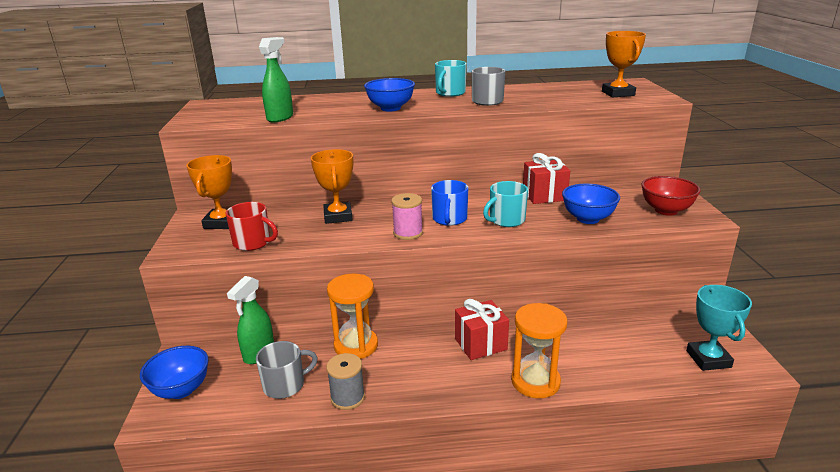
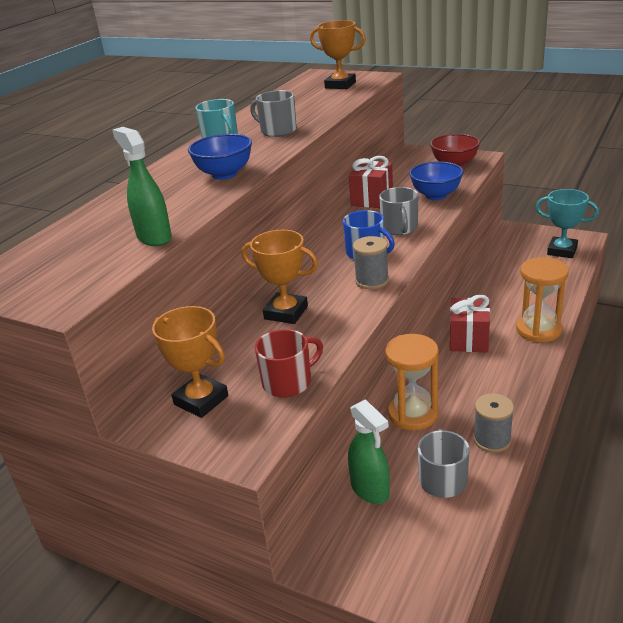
camera: 55 degrees left, 5 degrees up
blue bowl [140,346,209,399] -> none
pink spool [391,193,423,240] -> grey spool [353,236,389,289]
turquoise mug [483,181,528,227] -> grey mug [379,187,418,235]

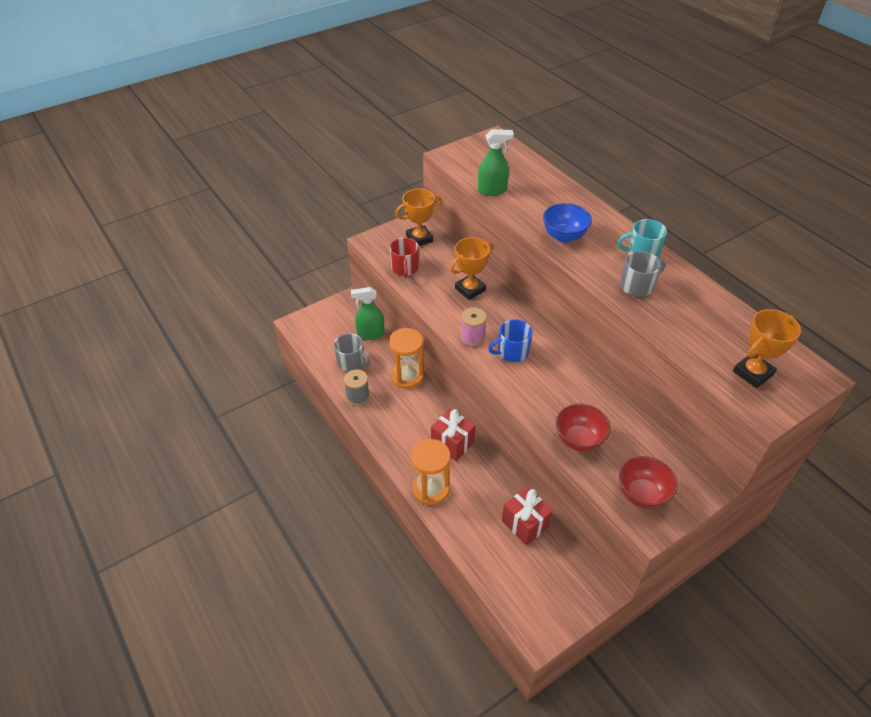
camera: 115 degrees right, 15 degrees up
red gift [349,156,393,208] -> red gift moved to [502,487,553,545]
grey spool [353,236,389,289] -> pink spool [460,307,487,347]
grey mug [379,187,418,235] -> none
blue bowl [409,161,464,200] -> red bowl [556,404,610,452]
turquoise trophy [536,189,599,258] -> none

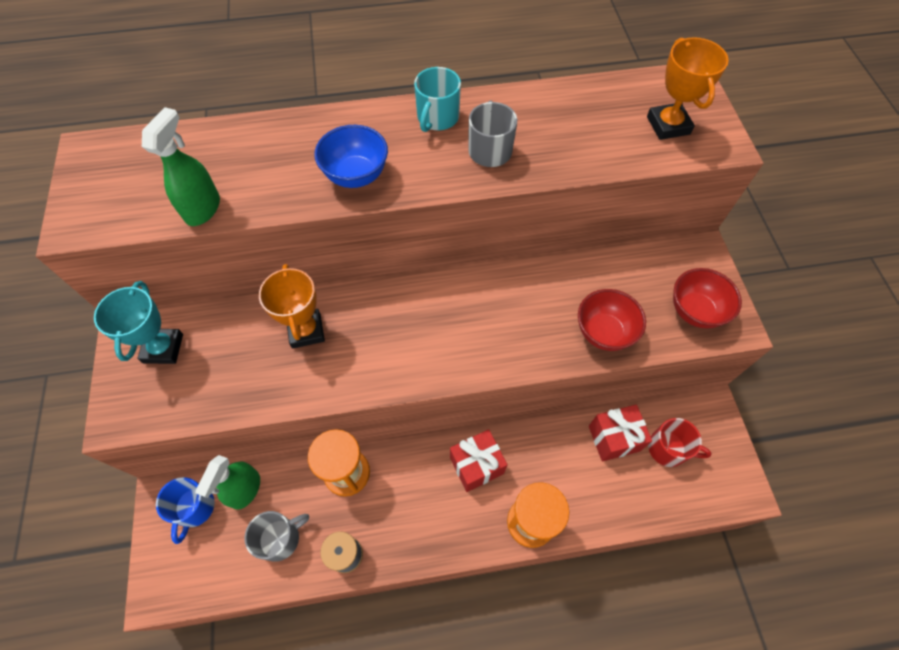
camera: 65 degrees left, 15 degrees up
red mug [389,238,419,277] -> red mug moved to [648,418,712,467]
orange trophy [395,188,442,246] -> turquoise trophy [94,281,183,364]
pink spool [460,307,487,347] -> none
blue mug [488,319,533,362] -> blue mug moved to [156,477,215,544]

